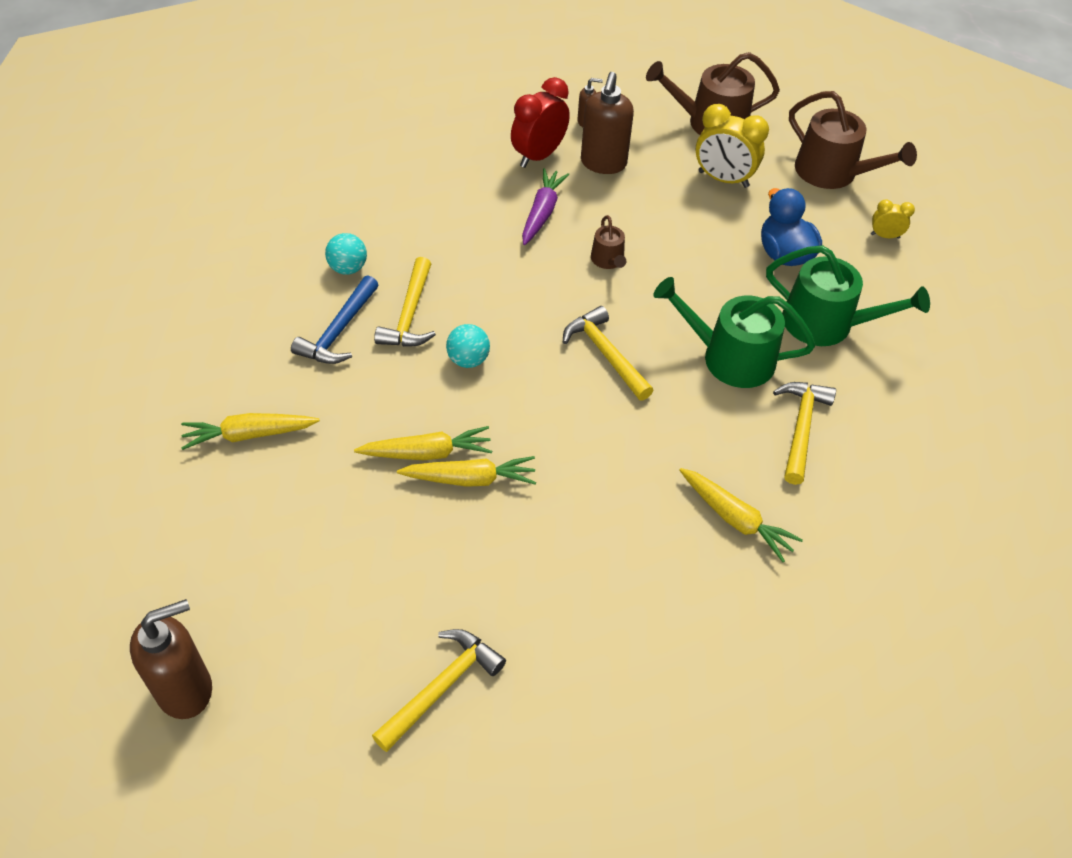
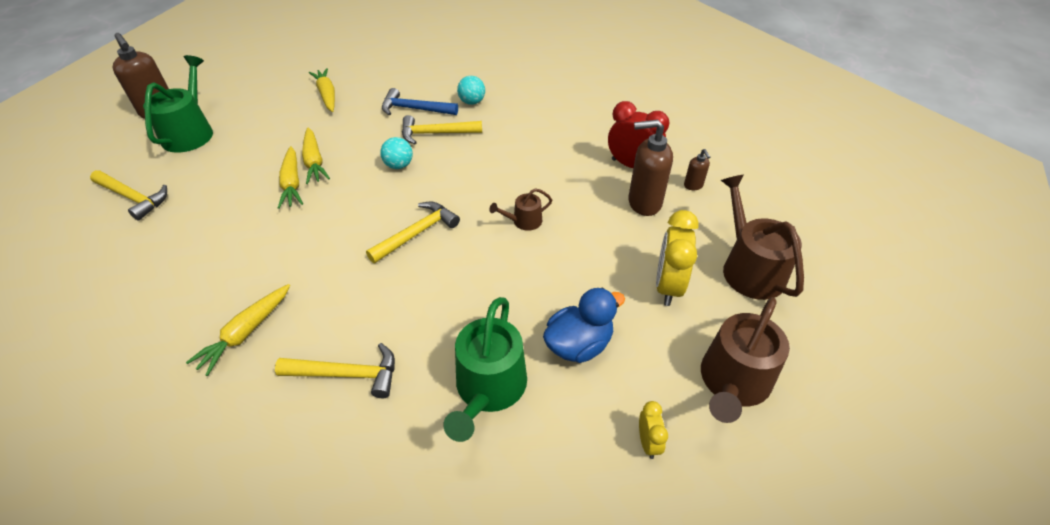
camera: 80 degrees right, 5 degrees down
purple carrot [522,168,569,245] -> none
green watering can [653,277,815,388] -> green watering can moved to [143,55,213,153]

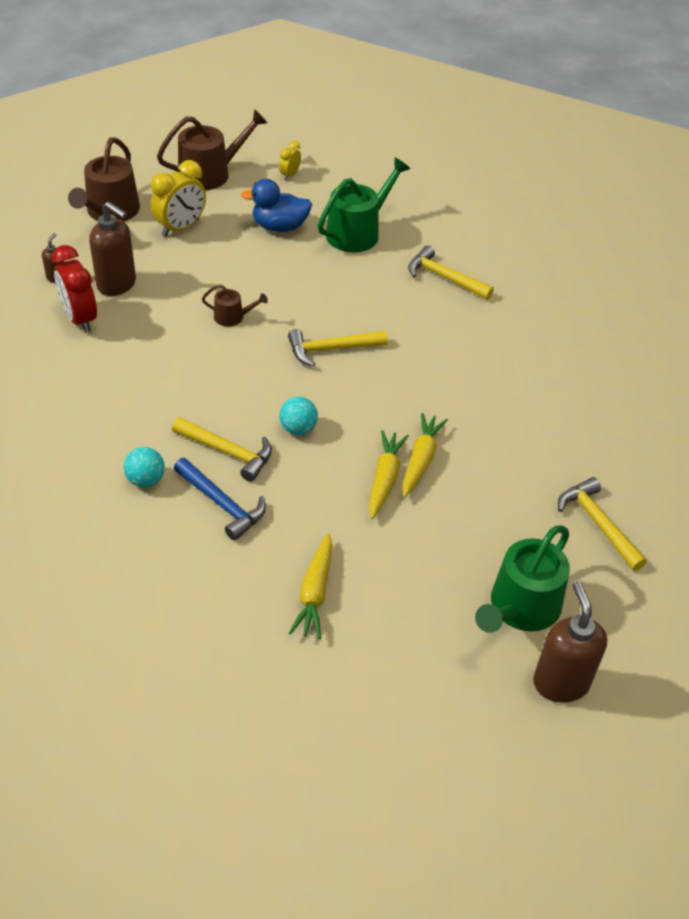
camera: 150 degrees left, 0 degrees up
yellow carrot [186,284,290,376] -> none

